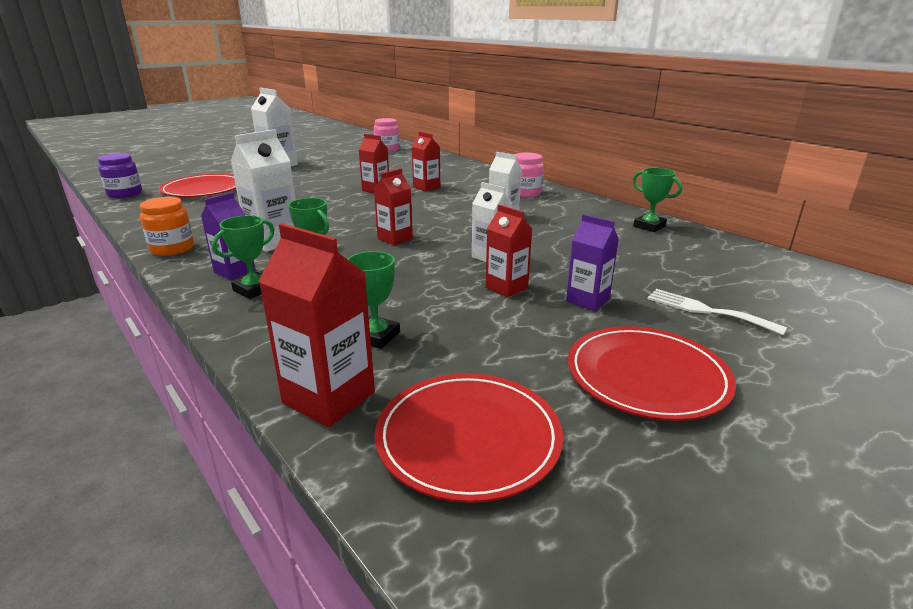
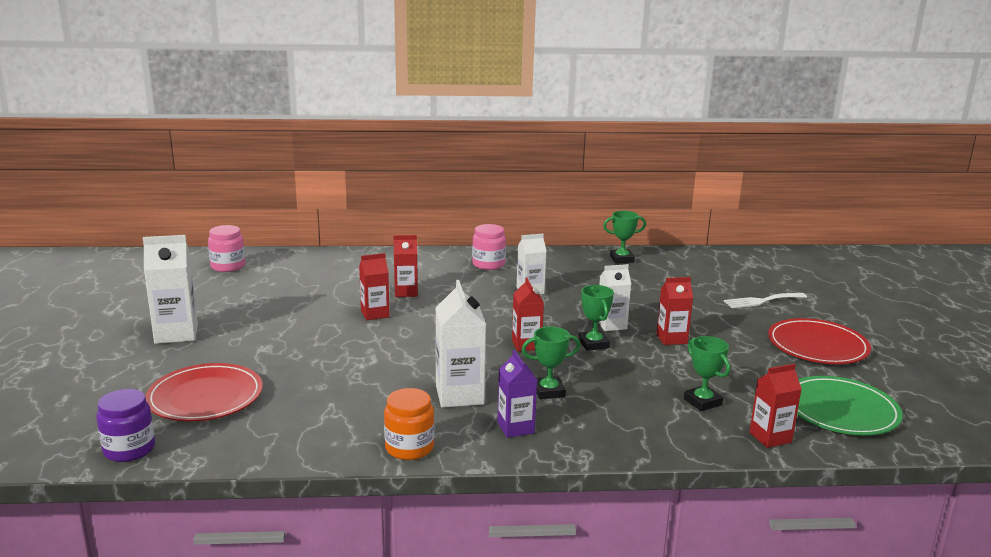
camera: 55 degrees left, 5 degrees down
green trophy [212,215,275,299] -> green trophy moved to [579,285,614,351]
red carton [259,223,375,427] -> red carton [750,364,802,448], size x0.65
red plate [375,373,563,503] -> green plate [797,376,903,435]
purple carton [566,214,619,311] -> none

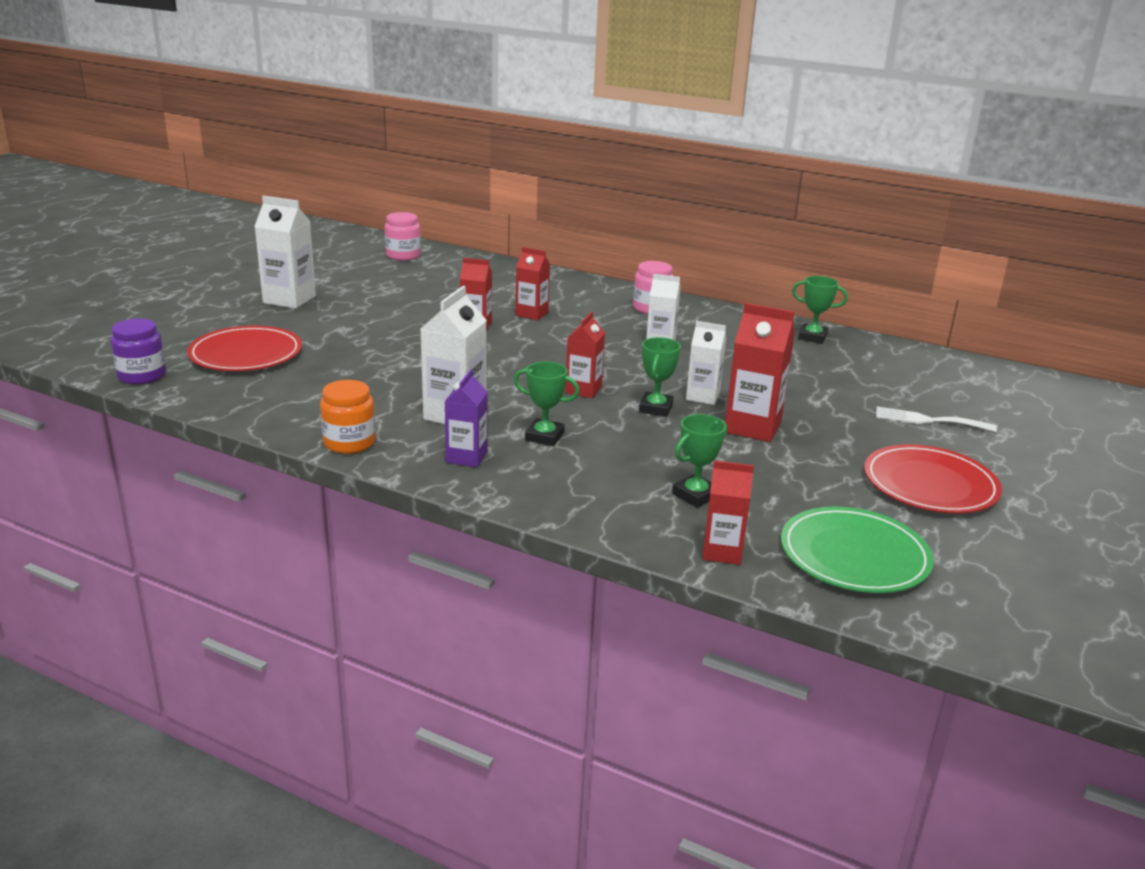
camera: 30 degrees right, 5 degrees up
red carton [657,277,693,345] -> red carton [725,303,795,442], size x1.54
green trophy [684,336,730,411] -> green trophy turned 45 degrees clockwise [672,414,727,508]

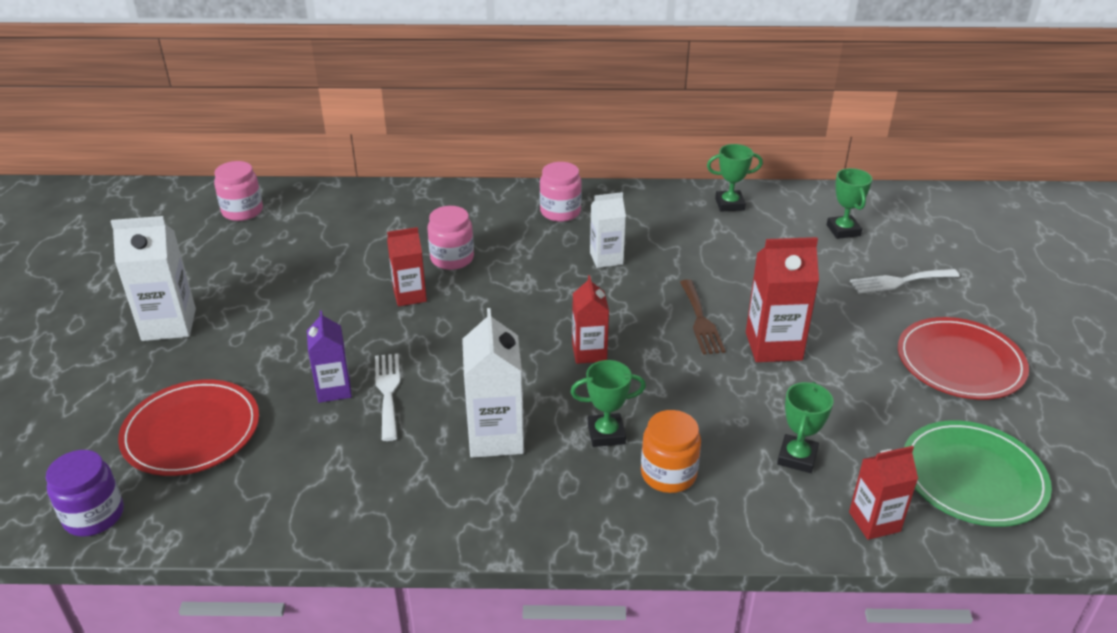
camera: 25 degrees left, 10 degrees up
orange jar [320,380,376,454] -> orange jar moved to [641,410,701,493]
purple carton [444,369,488,467] -> purple carton moved to [307,310,352,403]
red carton [516,247,550,320] -> pink jar [427,206,474,270]
green trophy [639,337,681,417] -> green trophy moved to [827,168,872,239]
white carton [686,321,726,405] -> brown fork [680,279,725,355]
none -> white fork [375,354,400,441]

